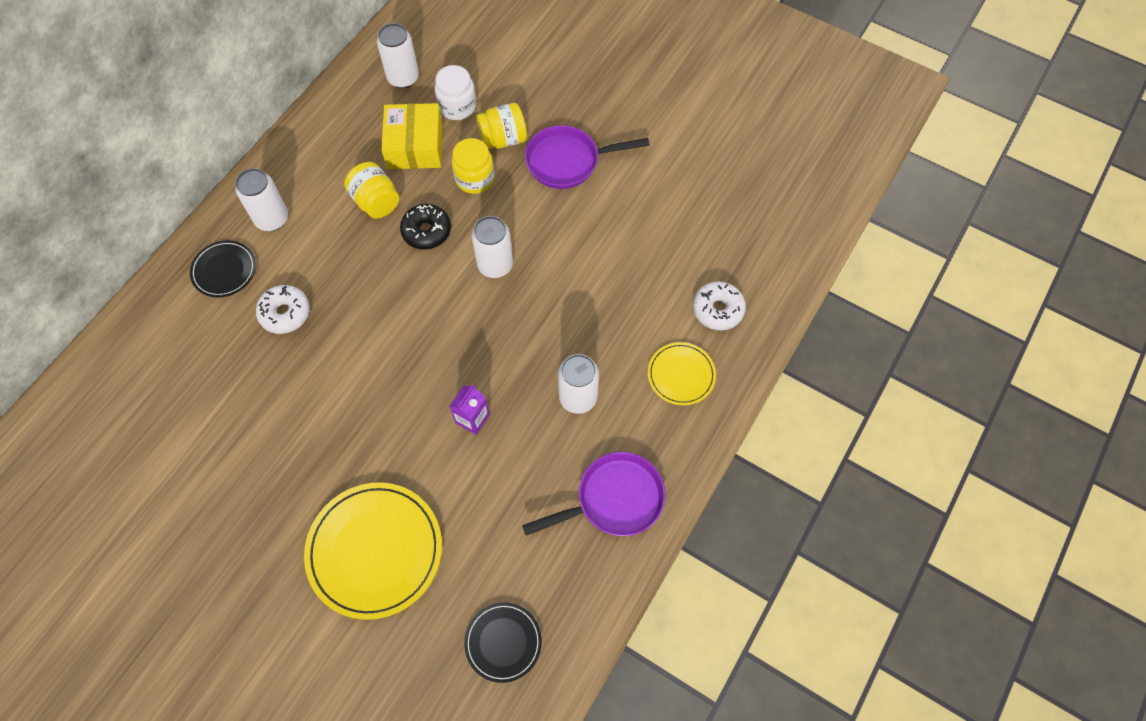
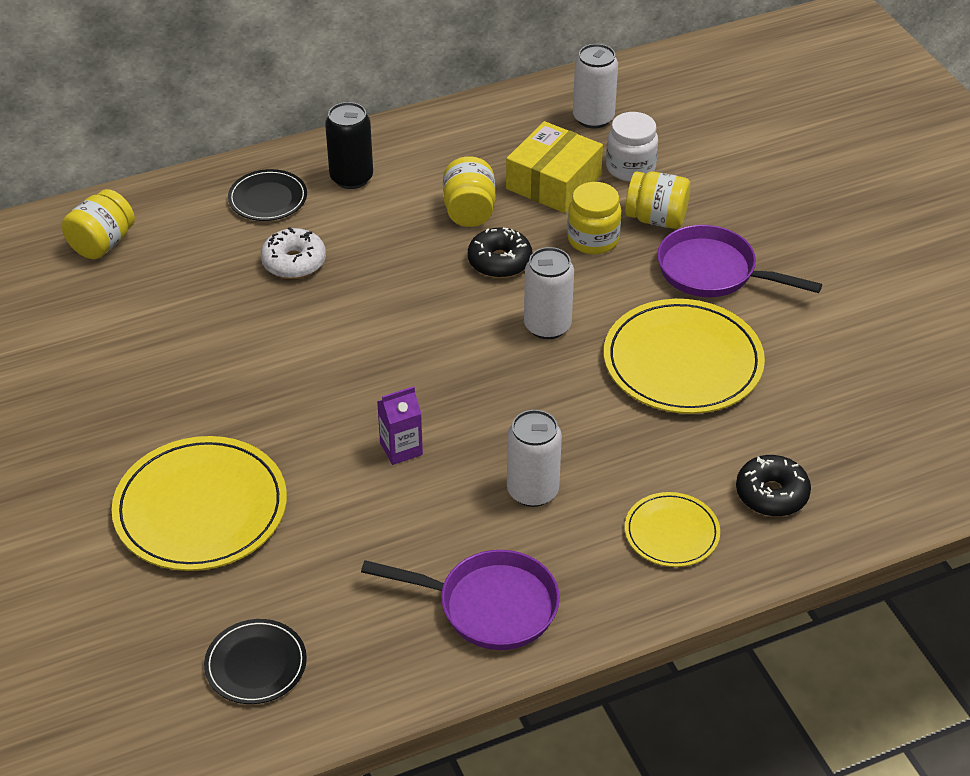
camera: 35 degrees right, 20 degrees down
white can [235,168,288,231] -> black can [325,102,373,189]
white donut [693,281,746,330] -> black donut [736,455,811,517]
none -> yellow jar [62,189,135,259]
none -> yellow plate [604,299,765,414]

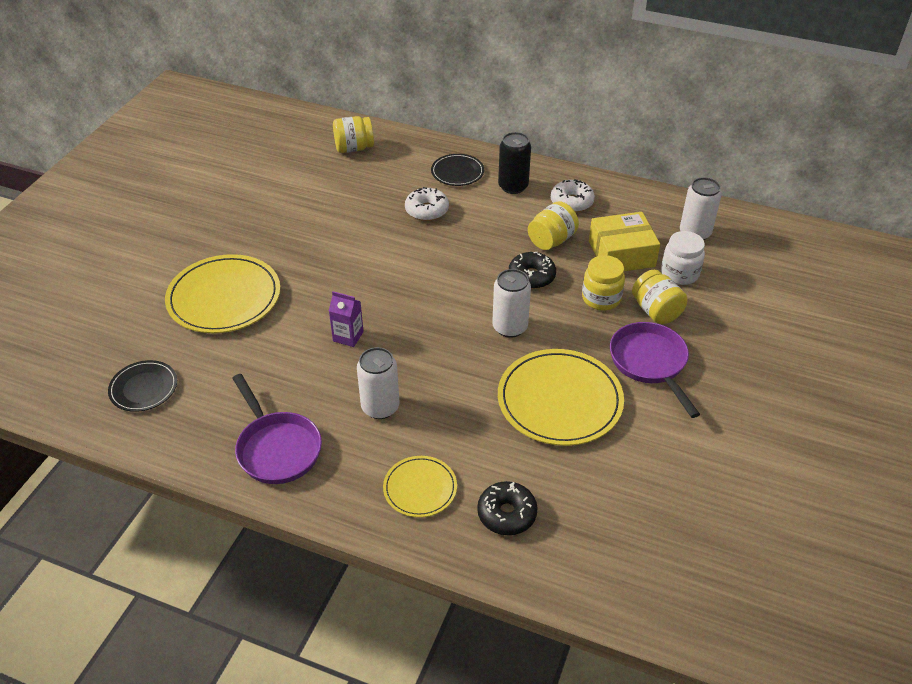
camera: 45 degrees right, 0 degrees up
none -> white donut [551,180,595,212]

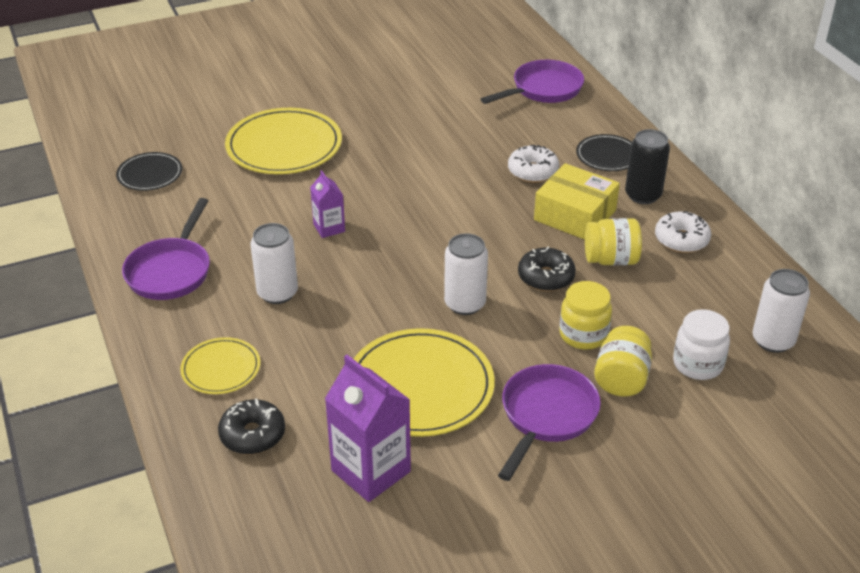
camera: 45 degrees right, 5 degrees down
yellow jar [333,116,374,153] -> purple pan [481,60,584,104]
yellow box [589,212,660,271] -> yellow box moved to [534,163,620,240]
none -> purple carton [325,355,411,502]

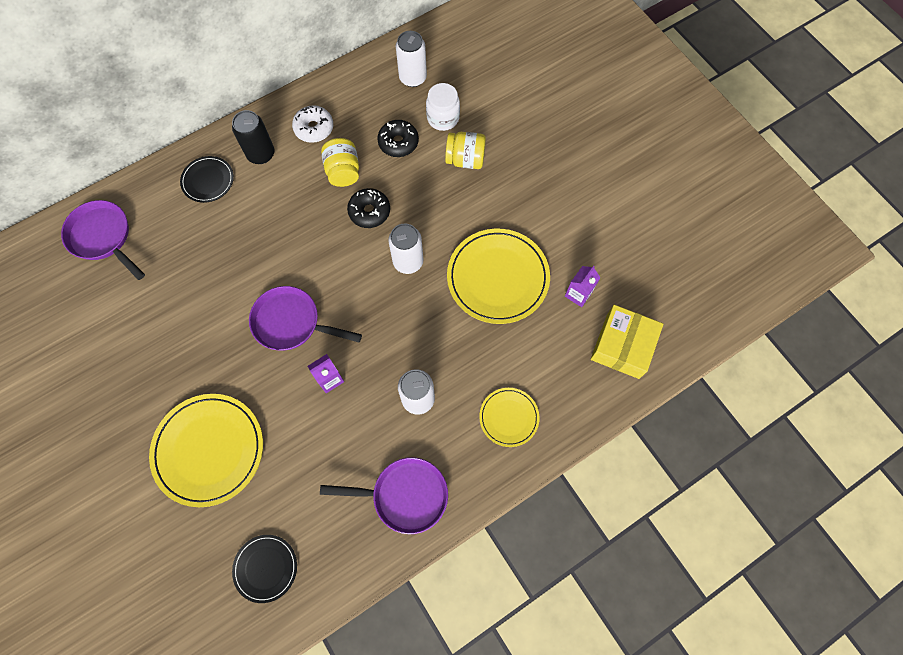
camera: 100 degrees left, 30 degrees up
black donut [218,398,285,455] -> black donut moved to [377,120,419,157]
purple carton [325,355,411,502] -> purple carton [565,266,601,307], size x0.55
purple pan [498,364,601,481] -> purple pan moved to [249,286,362,350]
white donut [508,145,559,183] -> none
yellow box [534,163,620,240] -> yellow box moved to [591,305,663,379]
yellow jar [559,281,612,350] -> none

